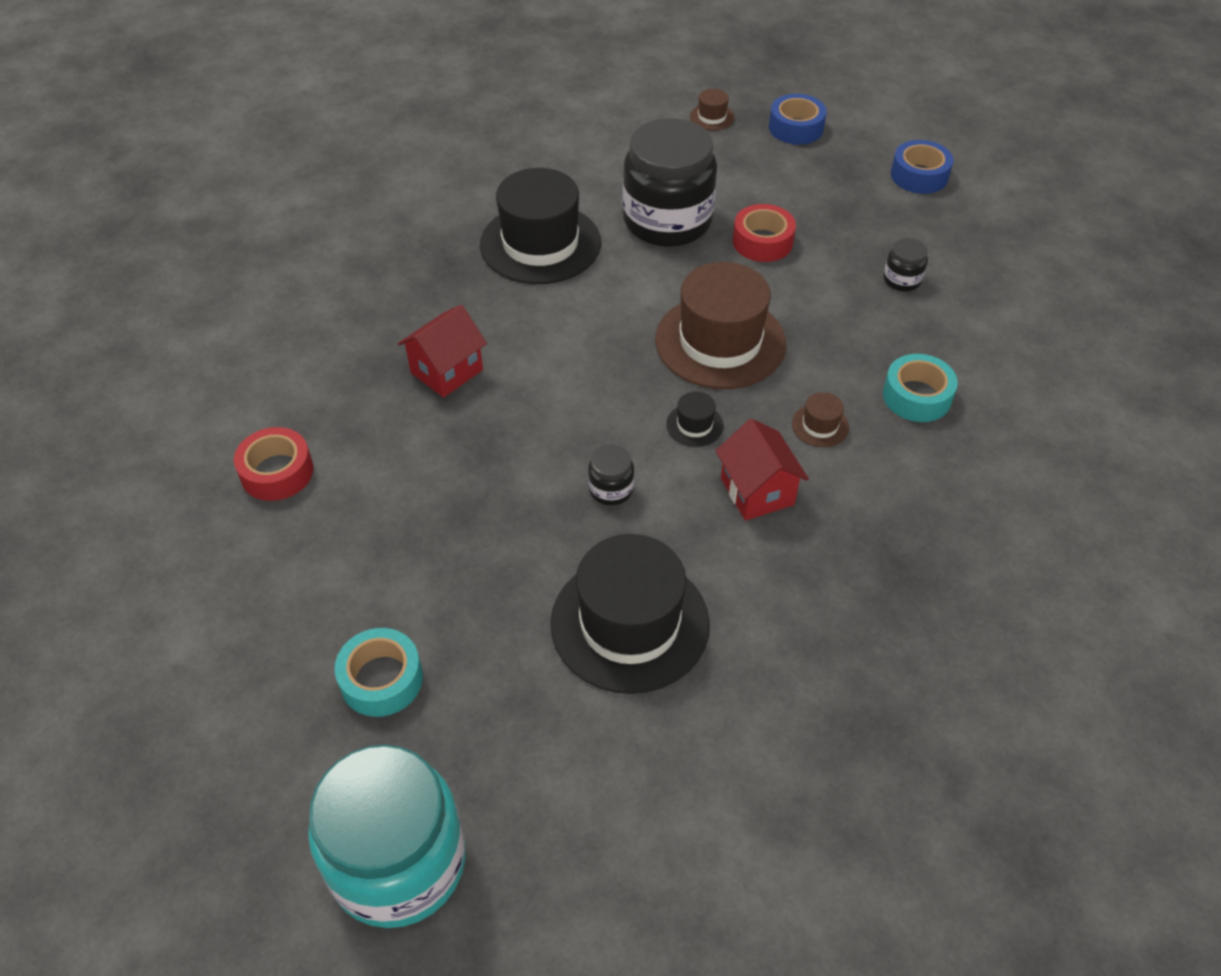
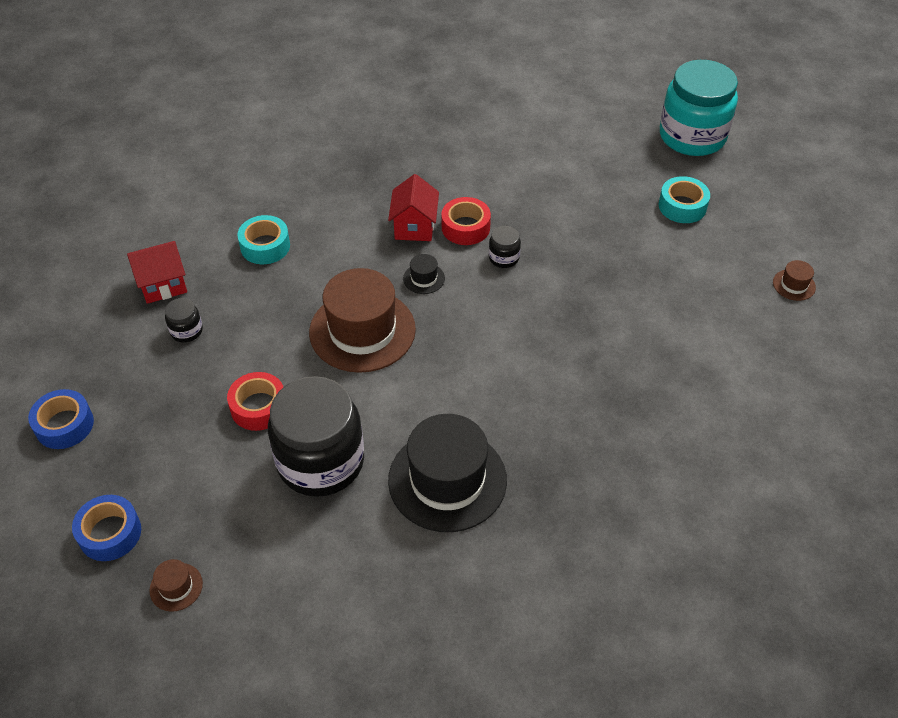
camera: 155 degrees left, 0 degrees up
red tape [234,427,314,501] -> red tape moved to [441,197,491,245]
red house [398,305,487,398] -> red house moved to [127,241,187,304]
black hat [550,534,710,694] -> none
brown hat [792,392,849,447] -> brown hat moved to [773,260,816,301]

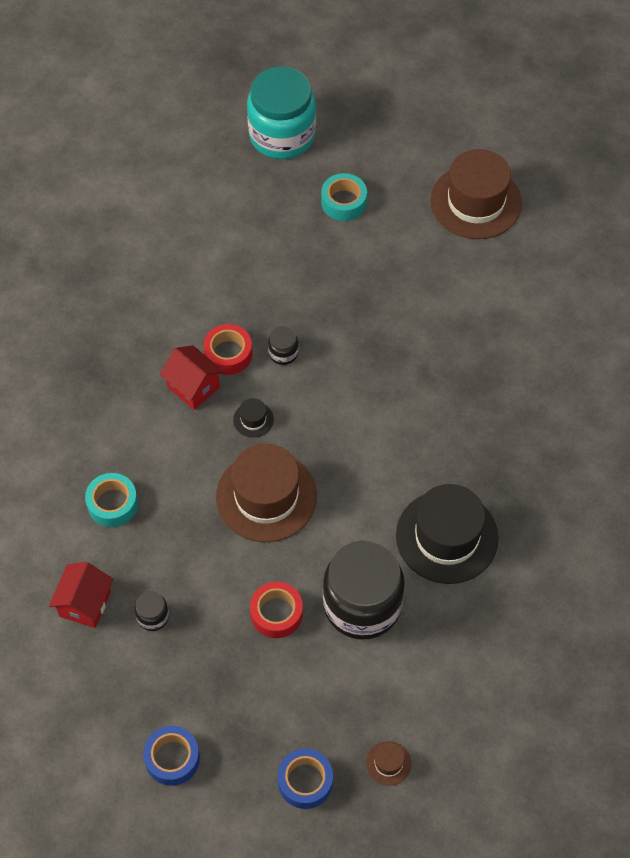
camera: 50 degrees left, 10 degrees up
brown hat [773,260,816,301] -> brown hat [431,149,522,239], size x2.43

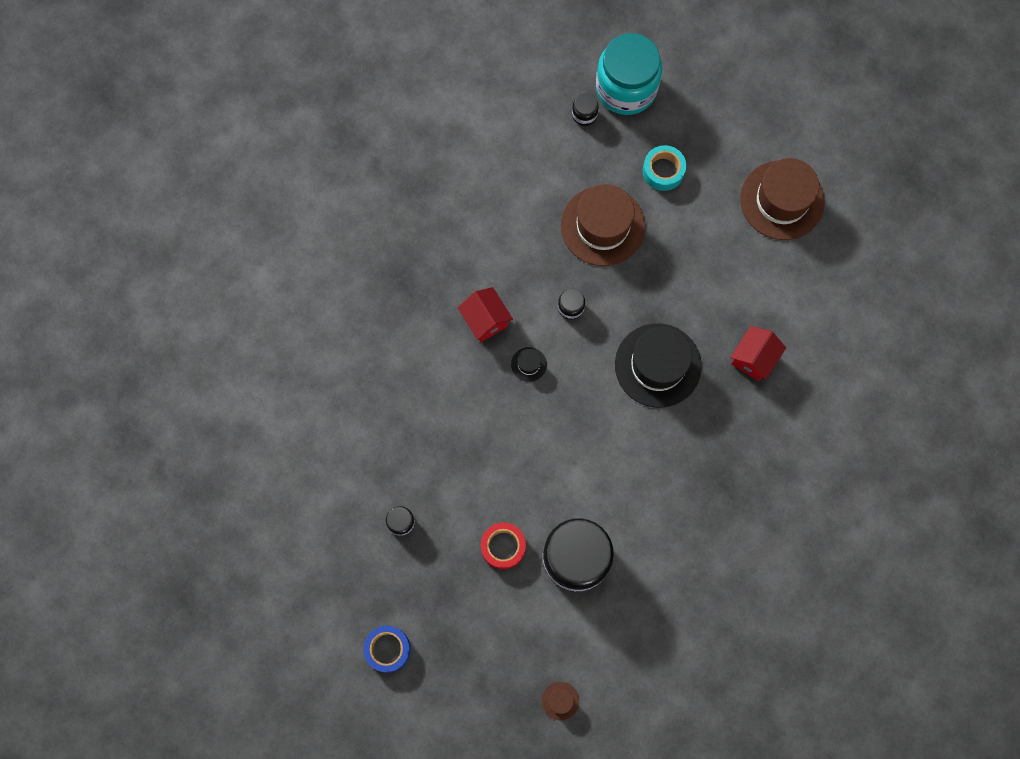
camera: 15 degrees right, 15 degrees up
red house [49,562,113,628] -> red house moved to [730,326,786,381]
turquoise tape [85,473,138,527] -> none
red tape [203,324,252,375] -> none
brown hat [216,444,317,542] -> brown hat moved to [561,184,645,266]
blue tape [278,748,333,809] -> none
black hat [396,484,499,584] -> black hat moved to [615,323,702,408]
none -> black jar [572,93,599,126]

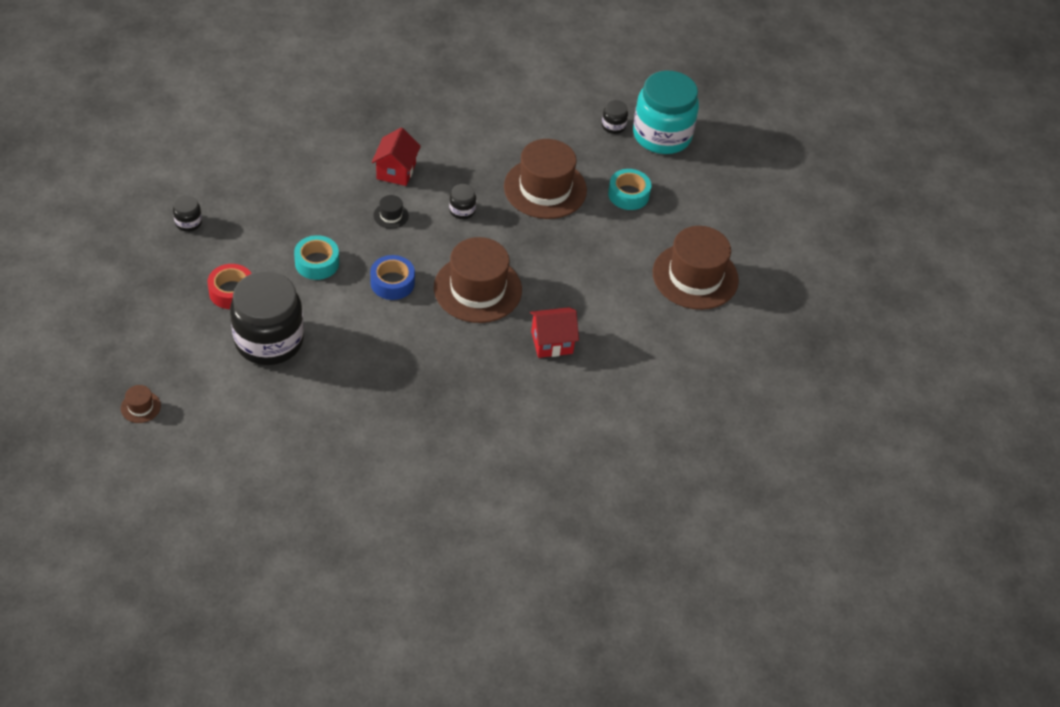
camera: 40 degrees right, 25 degrees down
blue tape [363,625,411,673] -> blue tape moved to [370,255,415,300]
black hat [615,323,702,408] -> brown hat [434,237,522,323]
none -> turquoise tape [294,235,339,280]

